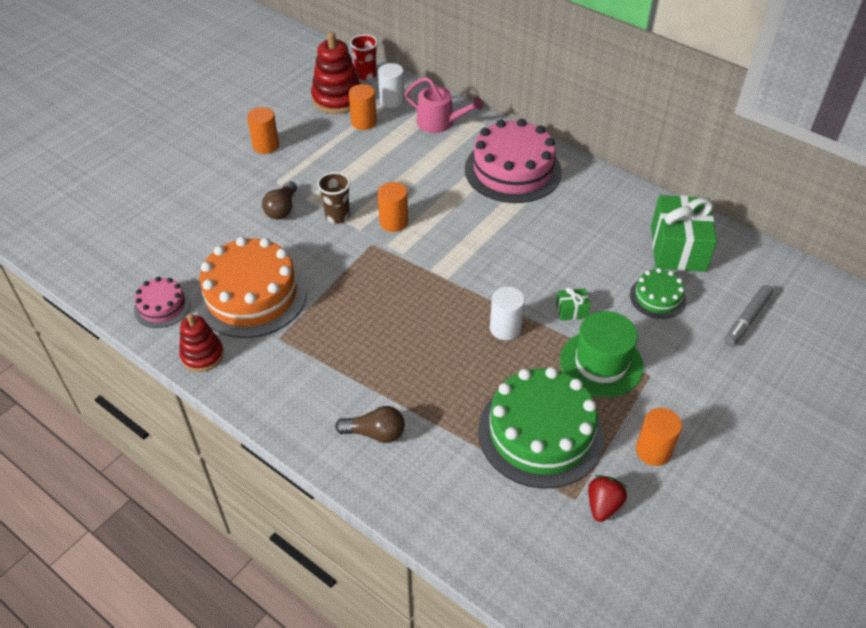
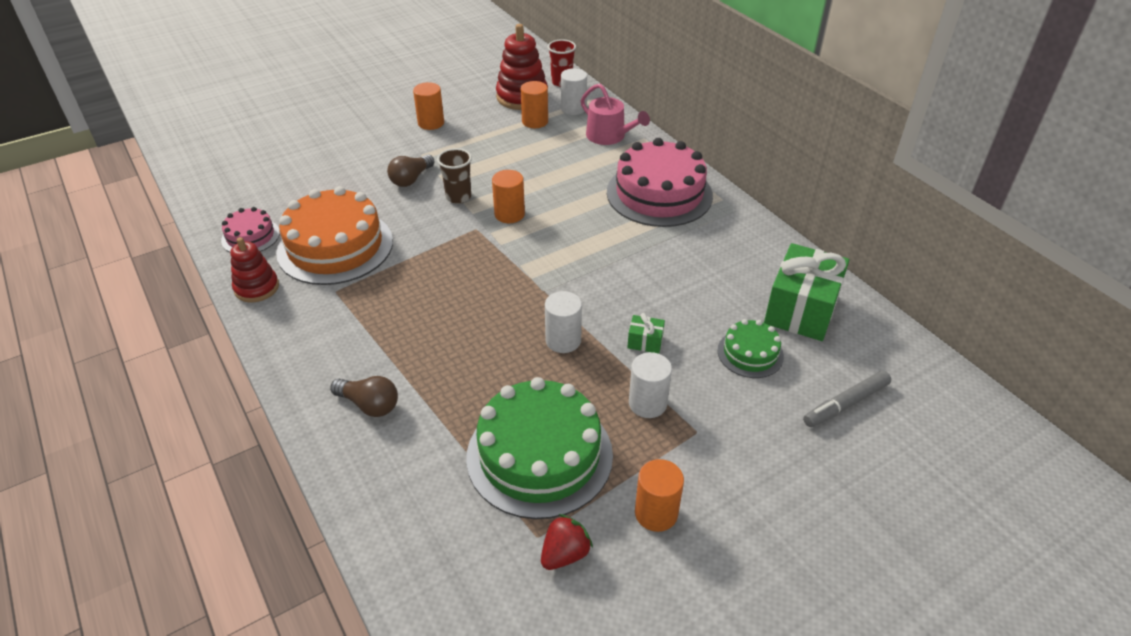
camera: 20 degrees right, 5 degrees down
green hat [560,311,644,397] -> white cylinder [629,352,672,418]

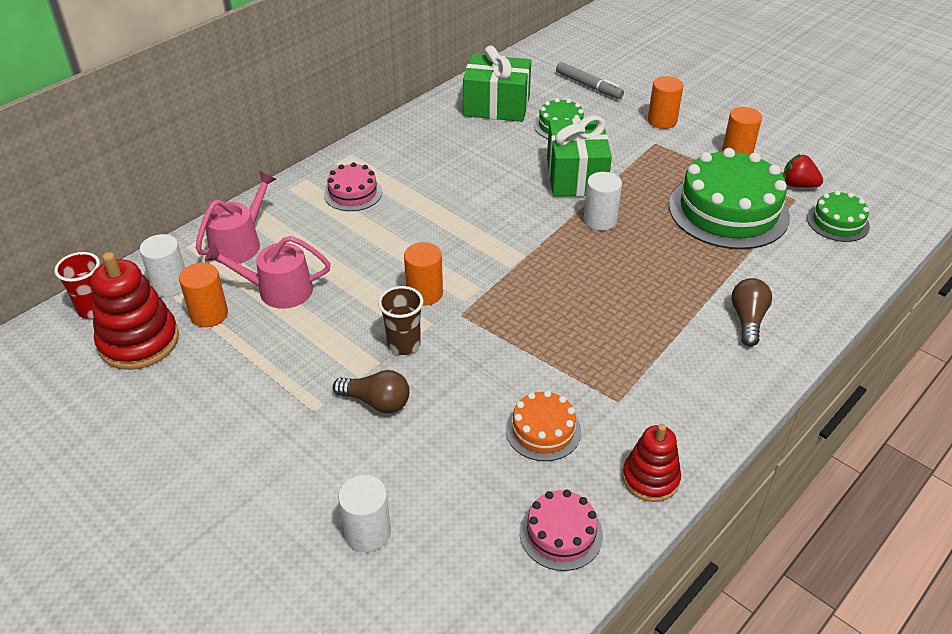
camera: 105 degrees left, 0 degrees up
orange cake [276,186,393,285] -> orange cake [506,390,581,461], size x0.50
orange cylinder [413,82,444,130] -> orange cylinder moved to [648,76,684,129]
pink cake [607,138,713,227] -> pink cake [324,162,382,211], size x0.50
green gift [627,313,665,354] -> green gift [547,116,612,197], size x2.33
white cylinder [629,352,672,418] -> white cylinder moved to [338,475,391,552]
none -> pink watering can [205,236,331,309]
none -> green cake [807,190,870,242]

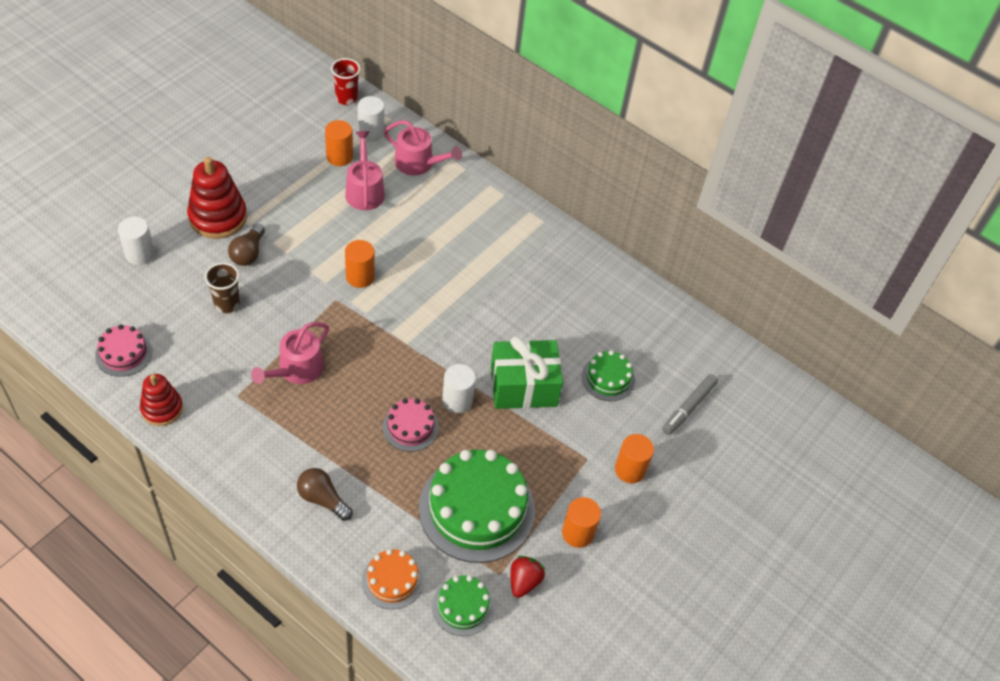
camera: 80 degrees right, 10 degrees up
red stacking toy [91,252,179,370] -> red stacking toy moved to [187,157,247,239]
pink cake [324,162,382,211] -> pink cake moved to [383,398,439,452]
brown cup [378,286,423,355] -> brown cup moved to [205,262,240,313]
green gift [463,45,531,122] -> none
orange cake [506,390,581,461] -> orange cake moved to [362,549,423,609]
brown light bulb [731,278,772,347] -> brown light bulb turned 150 degrees counterclockwise [297,468,353,521]
none -> pink watering can [251,322,329,384]

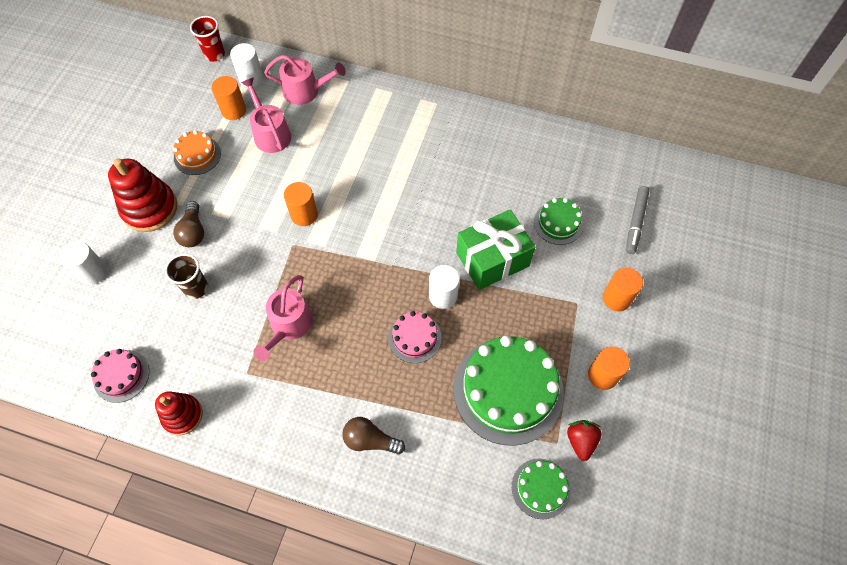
camera: 15 degrees left, 10 degrees up
orange cake [362,549,423,609] -> orange cake moved to [173,130,221,175]

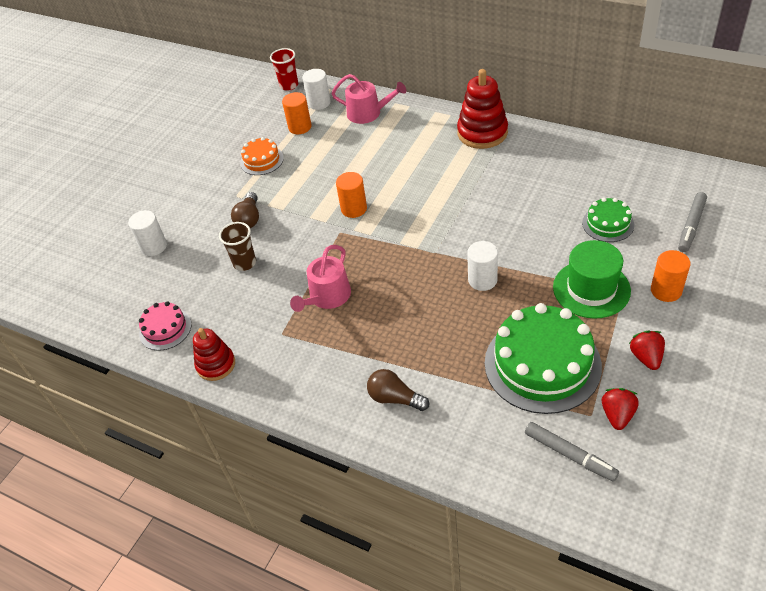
camera: 15 degrees right, 15 degrees down
red stacking toy [108,158,177,232] -> red stacking toy moved to [457,69,508,149]
pink watering can [241,78,291,153] -> none
pink cake [388,311,442,363] -> none
green gift [456,209,535,290] -> none
green cake [512,458,571,519] -> grey marker [525,422,619,482]
orange cylinder [588,346,630,390] -> red strawberry [629,331,665,370]
none -> green hat [553,240,631,319]

